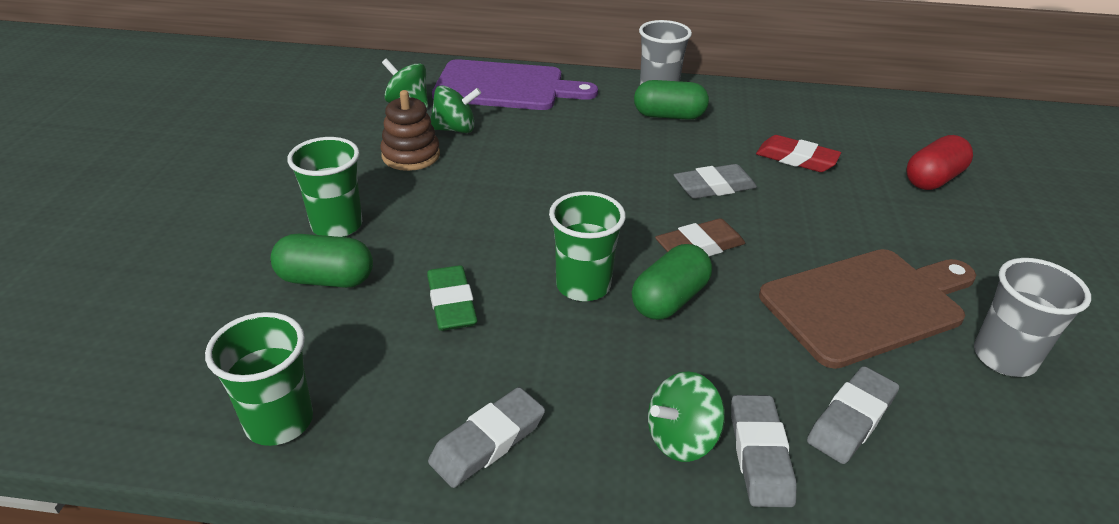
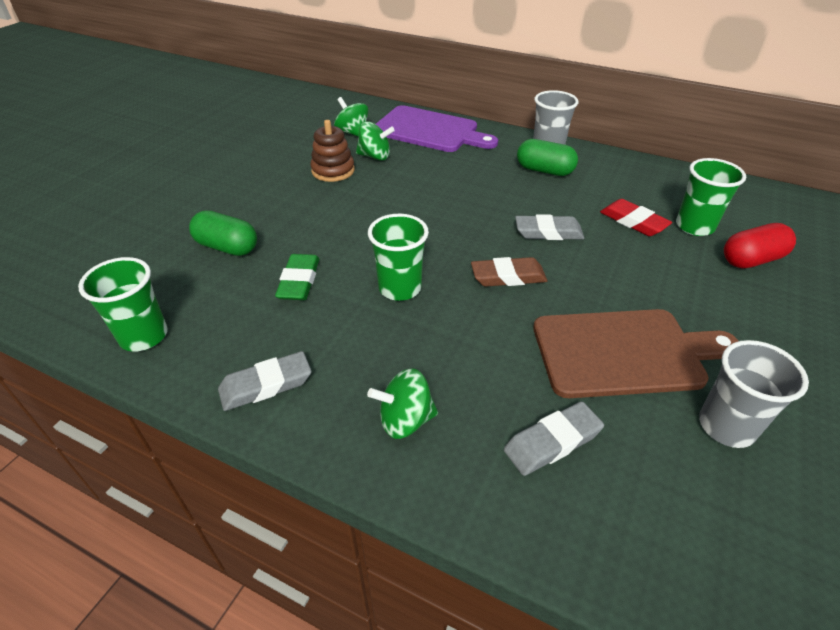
camera: 20 degrees right, 5 degrees up
green cup [287,137,363,237] -> green cup moved to [676,158,746,236]
green capsule [632,244,712,320] -> none
grey eraser [731,395,797,507] -> none

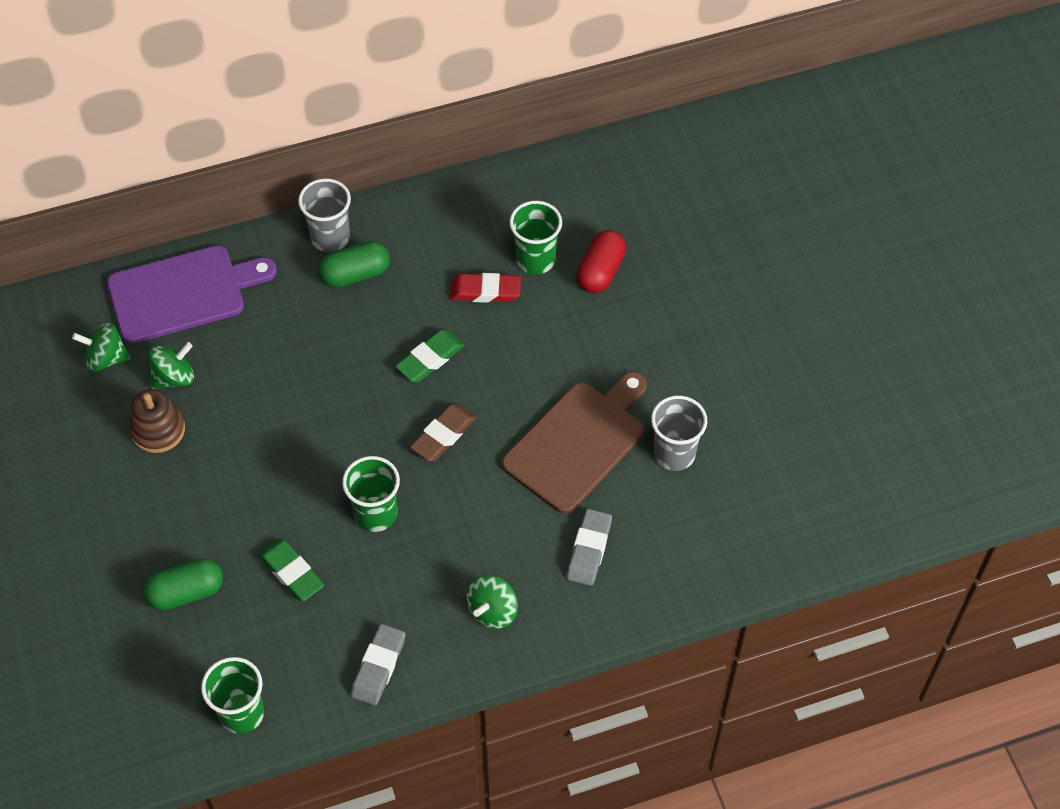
camera: 45 degrees left, 15 degrees up
grey eraser [515,214,584,240] -> green eraser [395,330,464,382]

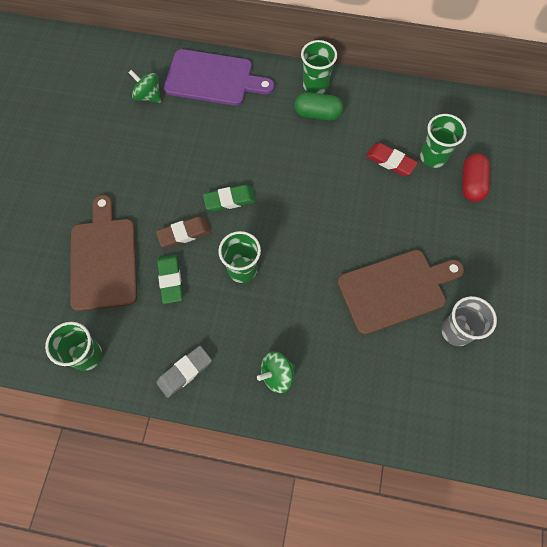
camera: 30 degrees right, 10 degrees up
brown stacking toy [129,389,185,453] -> none
green capsule [143,558,223,611] -> brown cutting board [70,195,137,311]
green spinning top [149,342,194,389] -> none
grey cup [298,178,351,252] -> green cup [301,40,337,94]
green eraser [395,330,464,382] -> green eraser moved to [203,185,256,211]
brown eraser [410,404,476,461] -> brown eraser moved to [156,216,211,248]
grey eraser [567,509,612,586] -> none
red capsule [577,230,626,293] -> red capsule turned 45 degrees counterclockwise [462,153,490,202]

